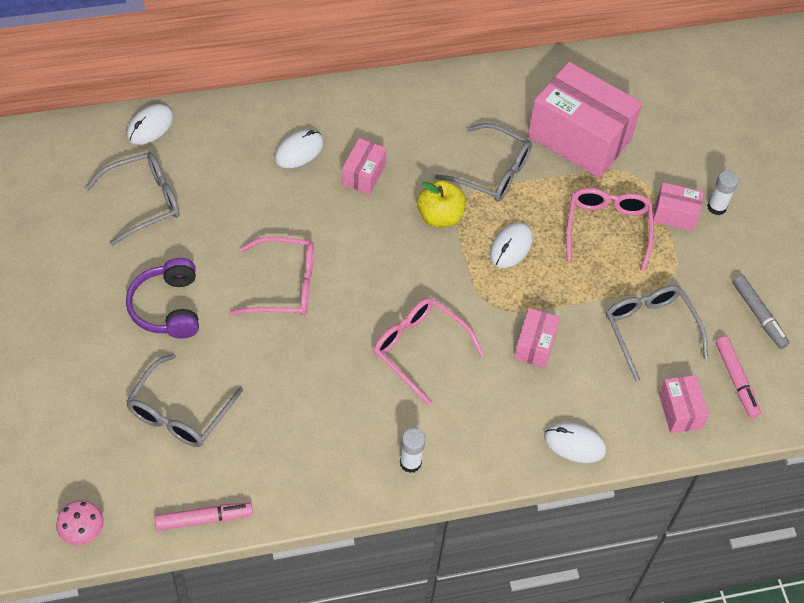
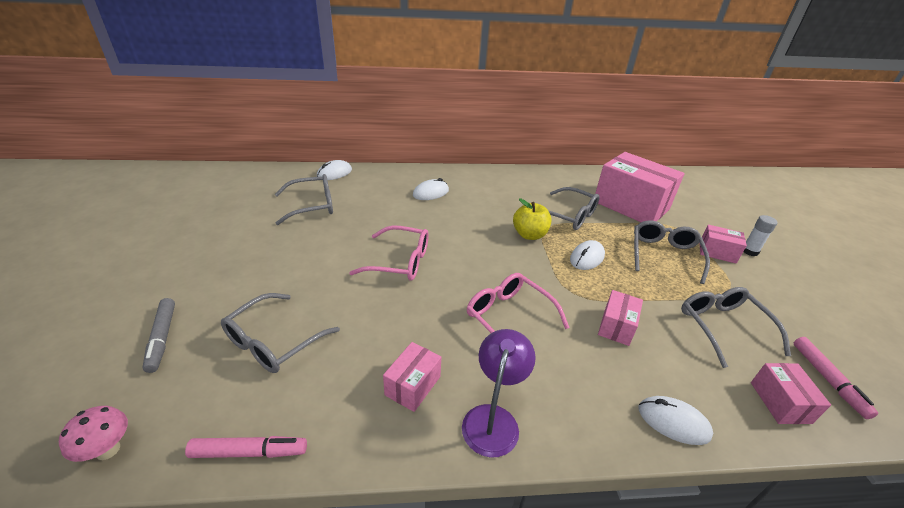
camera: 10 degrees right, 20 degrees down
purple headphones [126,258,199,339] -> none
pink box [342,138,387,194] -> pink box moved to [383,342,441,412]
white glue stick [400,428,425,473] -> purple lamp [462,329,536,458]
pink glasses [566,188,654,271] -> grey glasses [634,220,710,284]
grey marker [732,275,789,349] -> grey marker moved to [142,298,175,373]

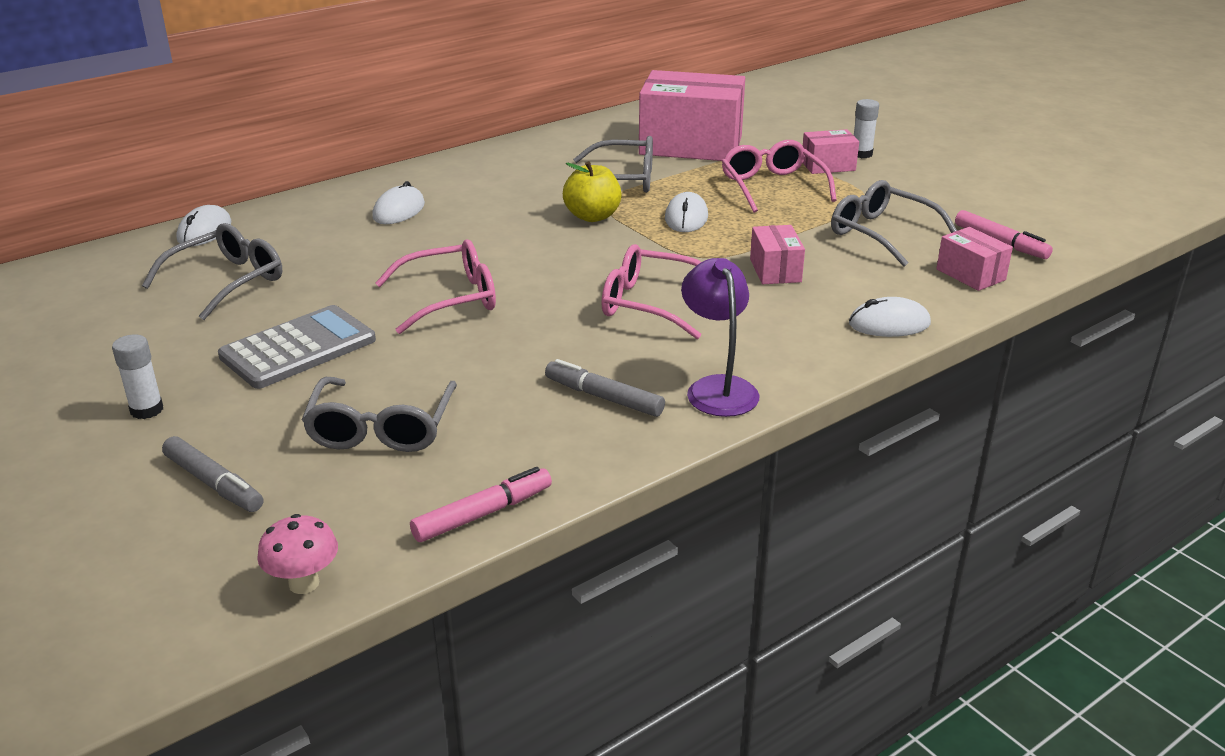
camera: 30 degrees left, 5 degrees down
pink box [383,342,441,412] -> grey marker [545,359,665,417]
grey glasses [634,220,710,284] -> pink glasses [722,140,837,213]
none -> white glue stick [112,335,163,419]
none -> grey calculator [218,305,376,389]

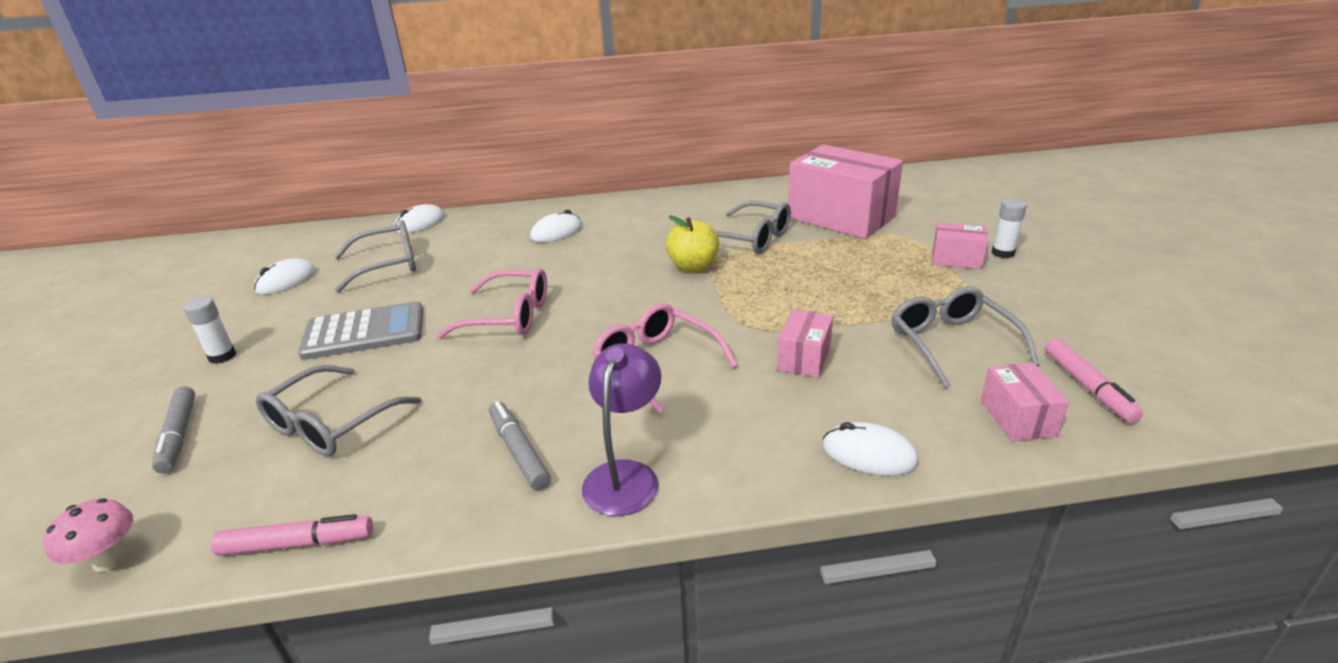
camera: 30 degrees right, 0 degrees up
white mouse [665,192,708,232] -> white mouse moved to [253,259,316,295]
pink glasses [722,140,837,213] -> none

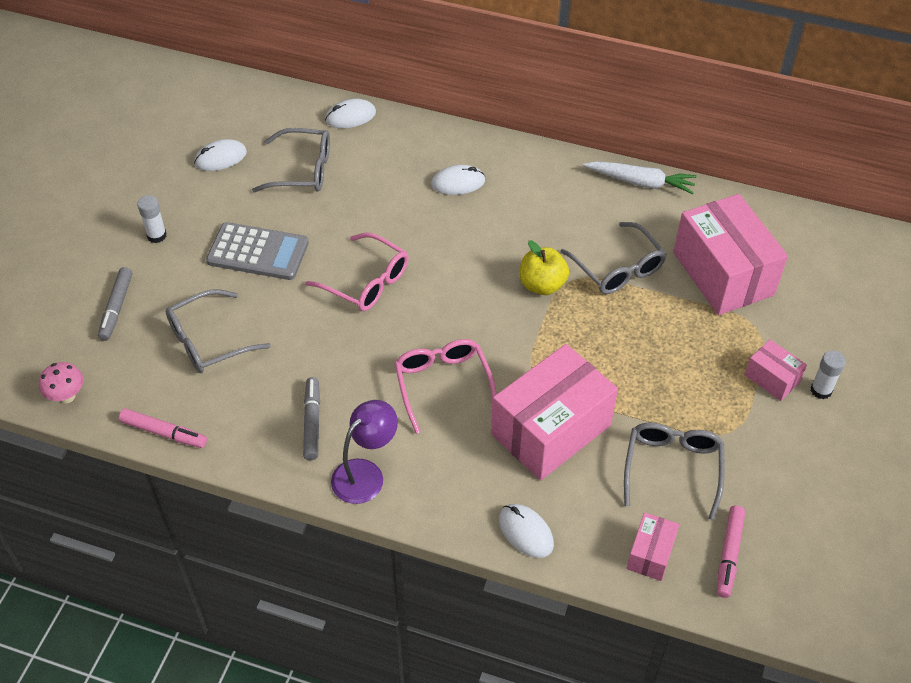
camera: 25 degrees right, 20 degrees up
pink box [777,309,833,378] -> pink box [491,344,618,480], size x2.13
none -> white carrot [583,161,697,194]

